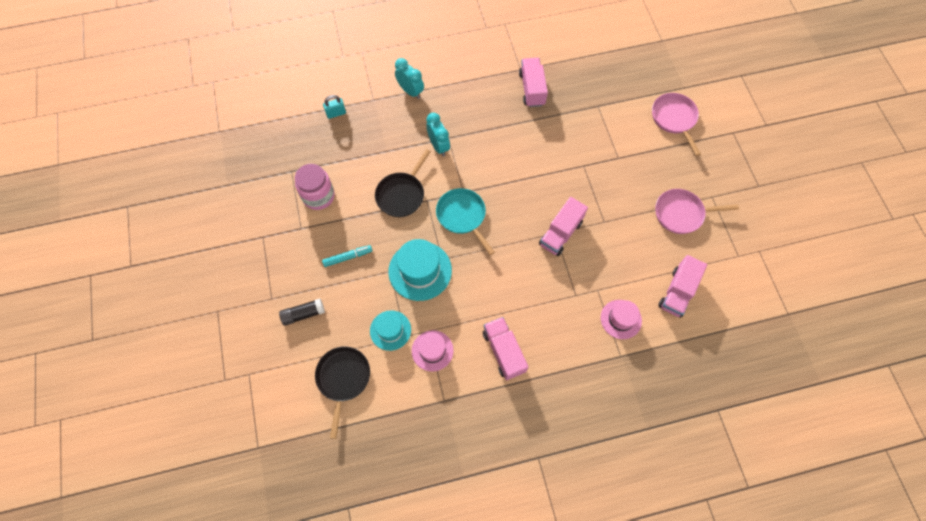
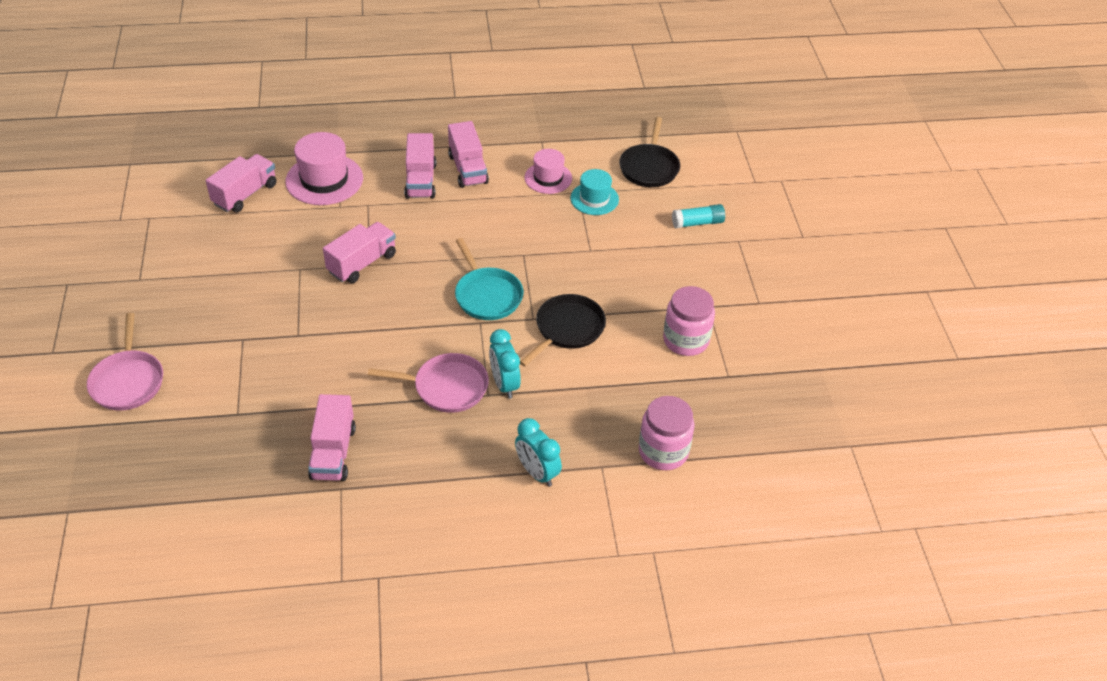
camera: 175 degrees left, 20 degrees down
black glue stick [279,299,325,326] -> turquoise glue stick [672,204,725,228]
turquoise marker [322,245,372,267] -> none
turquoise padlock [323,95,346,119] -> pink jar [639,396,694,470]
turquoise hat [388,239,452,301] -> none
pink hat [601,300,642,339] -> pink hat [285,132,363,205], size x1.59
pink pan [655,189,739,234] -> pink pan moved to [368,353,489,413]
none -> pink truck [404,133,436,199]

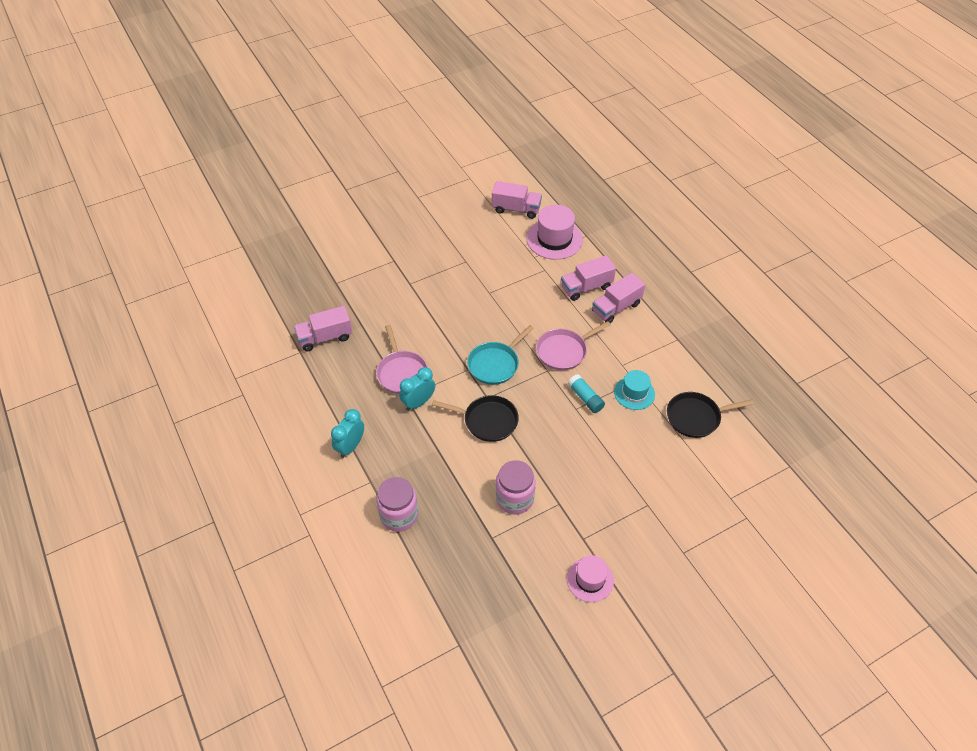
camera: 70 degrees right, 5 degrees up
pink pan [87,313,163,411] -> pink pan moved to [536,321,611,370]
pink truck [323,222,396,283] -> none
pink hat [525,149,572,194] -> pink hat moved to [567,555,614,602]
turquoise glue stick [672,204,725,228] -> turquoise glue stick moved to [568,374,605,413]

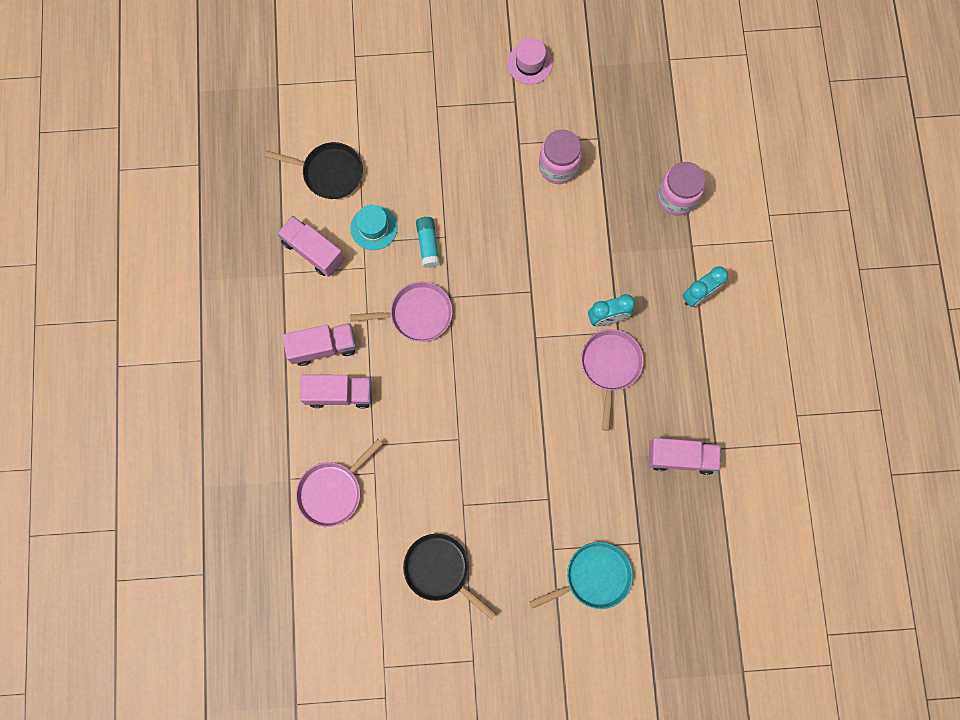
camera: 155 degrees left, 25 degrees up
black pan [432,395,519,442] -> black pan moved to [403,534,496,620]
turquoise pan [467,325,534,385] -> turquoise pan moved to [529,542,633,609]
pink truck [492,181,542,219] -> pink truck moved to [277,216,344,277]
pink hat [526,205,583,260] -> pink pan [296,439,383,527]

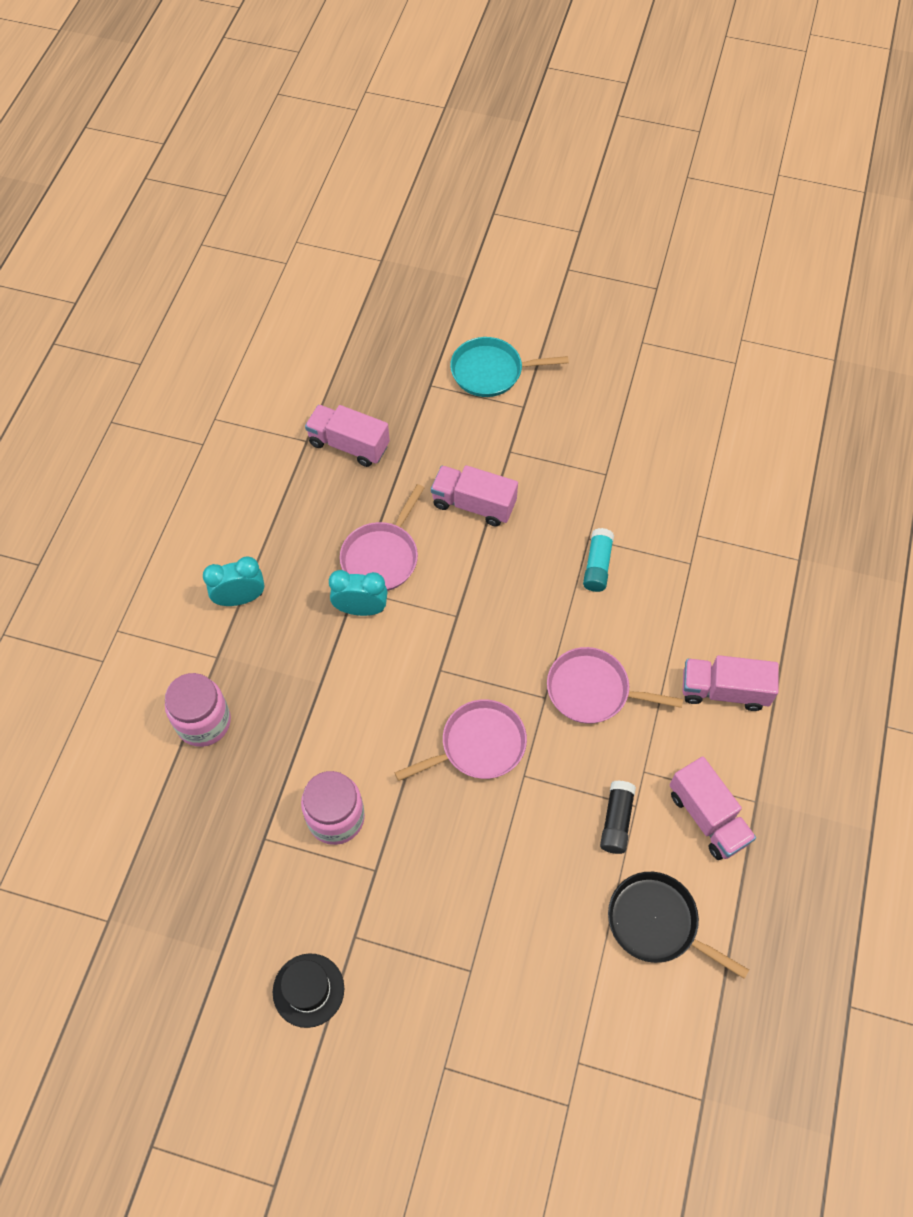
camera: 160 degrees left, 15 degrees down
pink pan [296,439,383,527] -> pink pan moved to [395,699,527,781]
pink truck [300,374,372,409] -> pink truck moved to [431,465,518,527]
turquoise hat [350,205,398,250] -> black glue stick [600,780,636,854]
black pan [403,534,496,620] -> none
turquoise glue stick [416,217,440,268] -> turquoise glue stick moved to [583,528,614,592]
pink hat [507,38,553,84] -> black hat [273,953,344,1028]

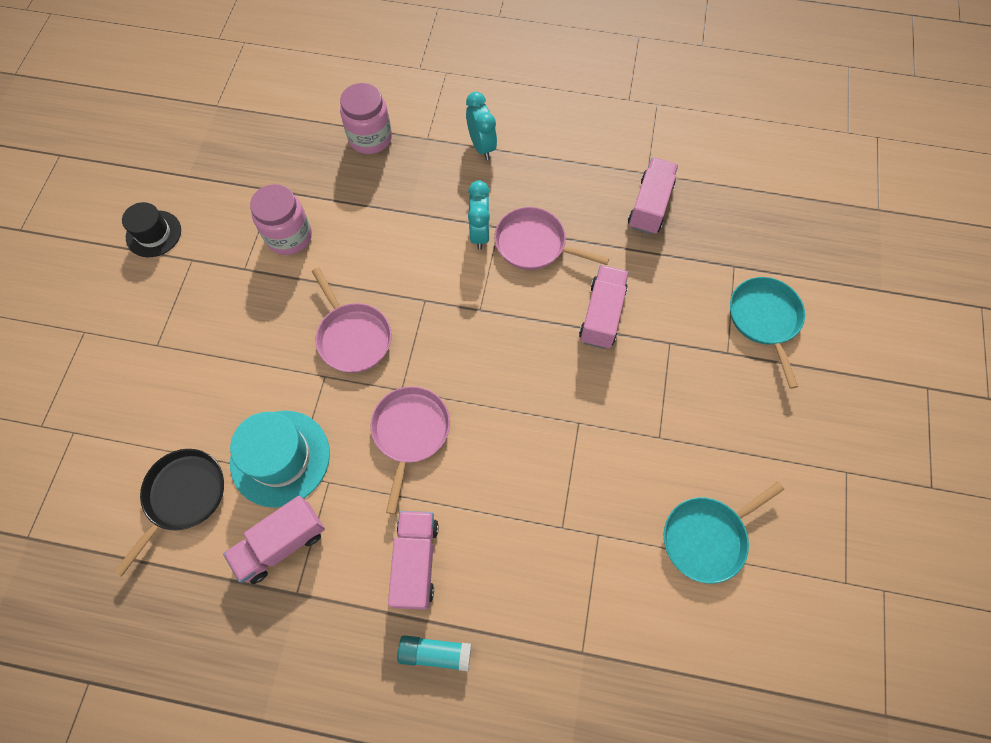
camera: 85 degrees right, 5 degrees up
turquoise glue stick [583,528,614,592] -> turquoise glue stick moved to [397,635,471,671]
black glue stick [600,780,636,854] -> turquoise hat [230,411,330,507]
none -> turquoise pan [664,482,784,584]

